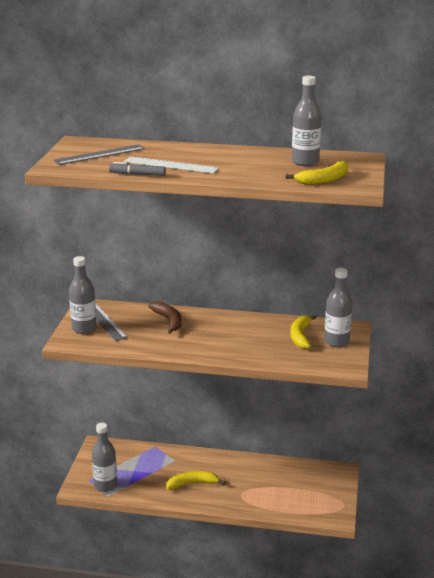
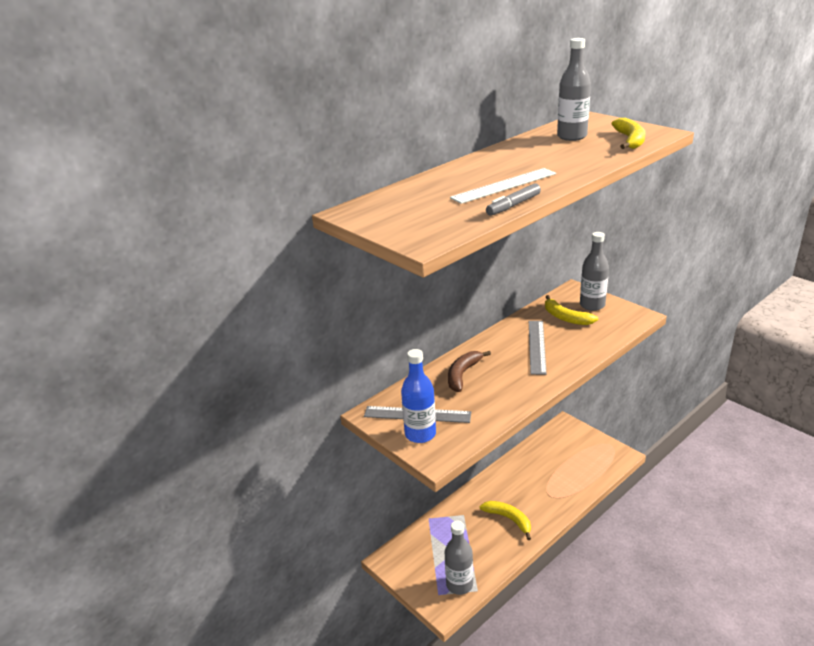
camera: 50 degrees left, 5 degrees up
grey ruler [53,144,145,165] -> grey ruler moved to [529,321,547,375]
grey bottle [69,256,97,334] -> blue bottle [401,349,436,443]
brown banana [148,301,182,334] -> brown banana turned 75 degrees counterclockwise [448,351,491,392]
yellow banana [166,471,225,490] -> yellow banana turned 105 degrees clockwise [480,501,531,540]

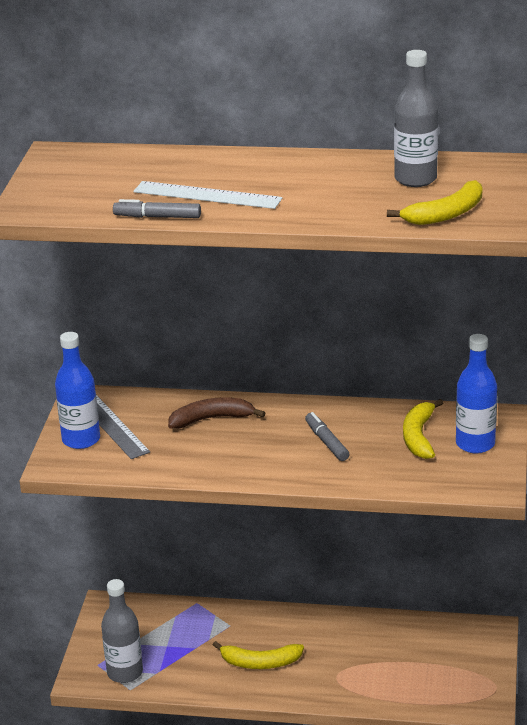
camera: 50 degrees right, 0 degrees up
yellow banana [480,501,531,540] -> yellow banana turned 90 degrees clockwise [213,641,304,669]
grey ruler [529,321,547,375] -> grey marker [305,412,350,461]
grey bottle [580,232,609,311] -> blue bottle [456,334,497,453]

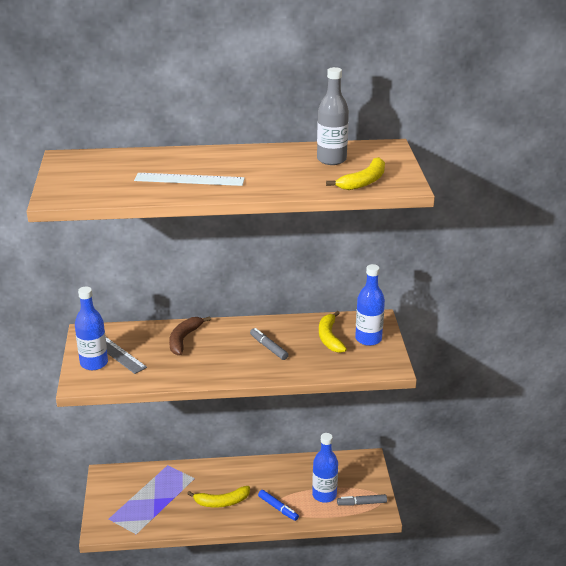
camera: 15 degrees left, 0 degrees up
grey bottle [101,579,143,683] -> none
grey marker [113,199,201,218] -> grey marker moved to [337,494,387,506]
brown banana [168,397,265,429] -> brown banana turned 45 degrees counterclockwise [169,316,211,355]
none -> blue marker [258,490,299,521]
none -> blue bottle [312,433,338,503]

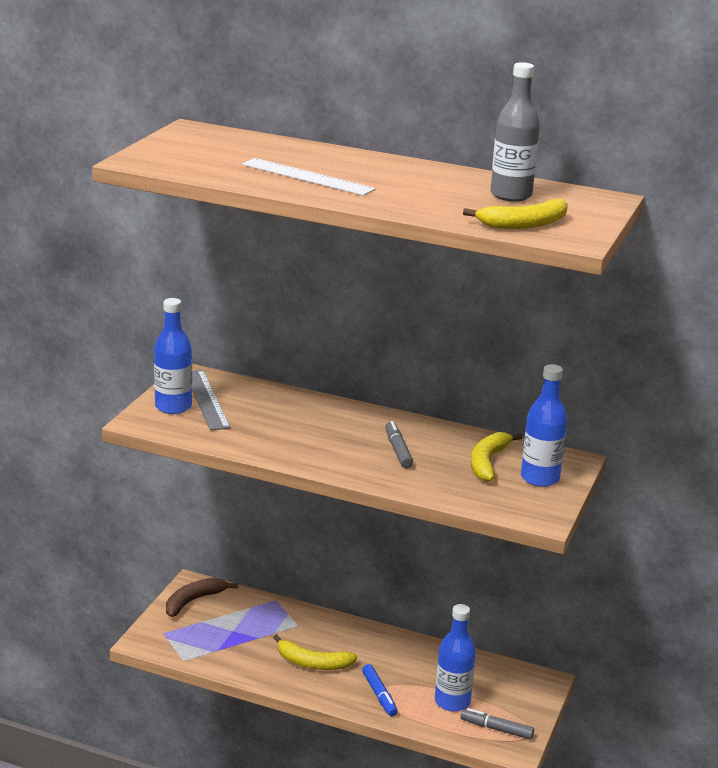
camera: 25 degrees right, 5 degrees down
brown banana [169,316,211,355] -> brown banana moved to [166,577,238,617]

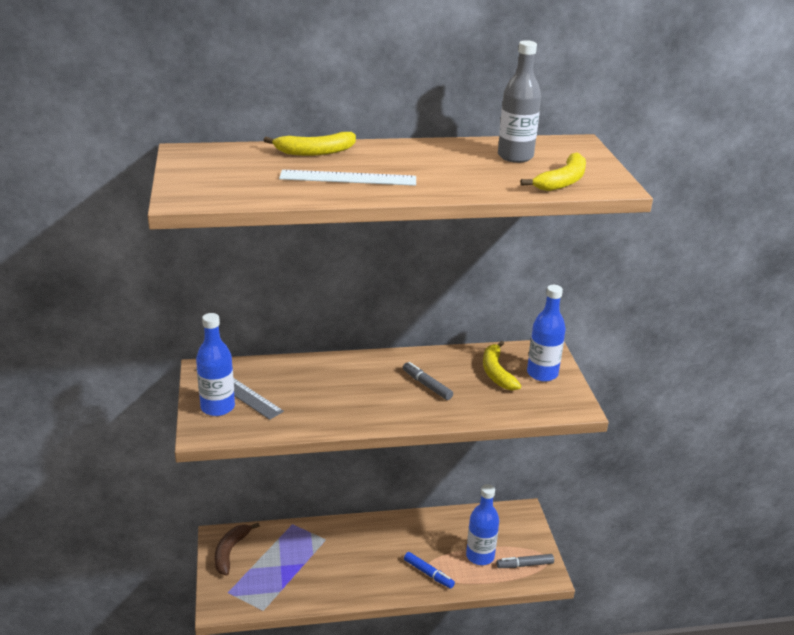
camera: 30 degrees left, 5 degrees up
yellow banana [273,634,357,670] -> yellow banana moved to [264,132,356,156]

